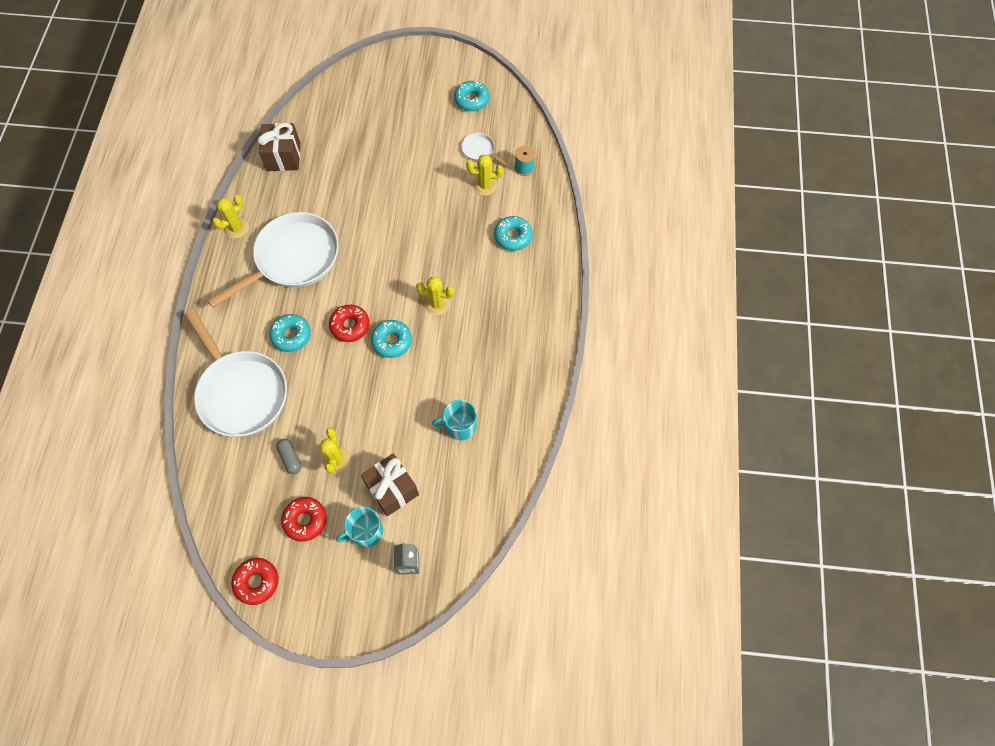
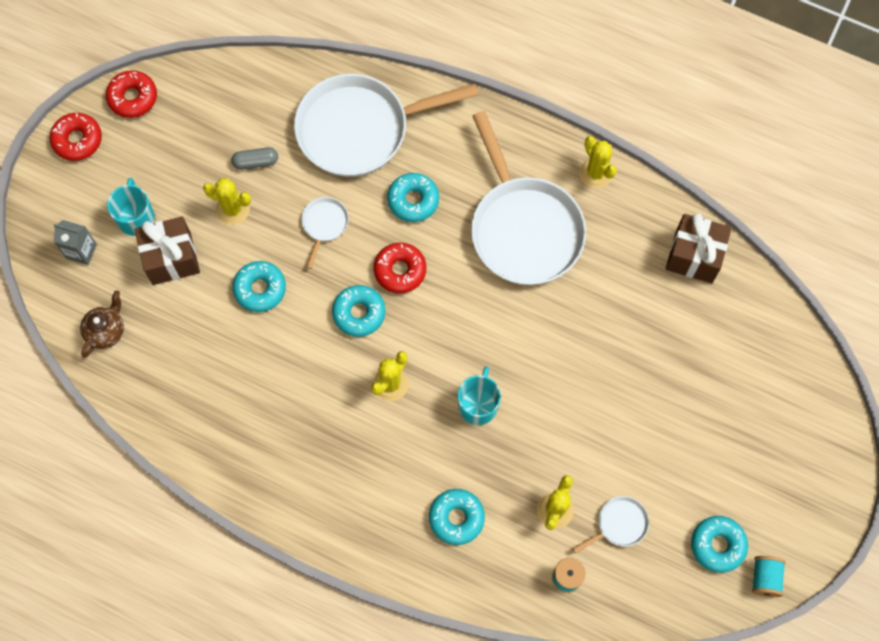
camera: 110 degrees right, 5 degrees up
red donut [281,497,327,542] -> red donut moved to [50,113,102,161]
turquoise mug [432,400,477,441] -> turquoise mug moved to [458,366,501,425]
none -> brown teapot [80,290,124,357]
none -> turquoise donut [233,261,286,312]
none -> white pan [301,197,349,269]
none -> turquoise spool [752,556,786,597]

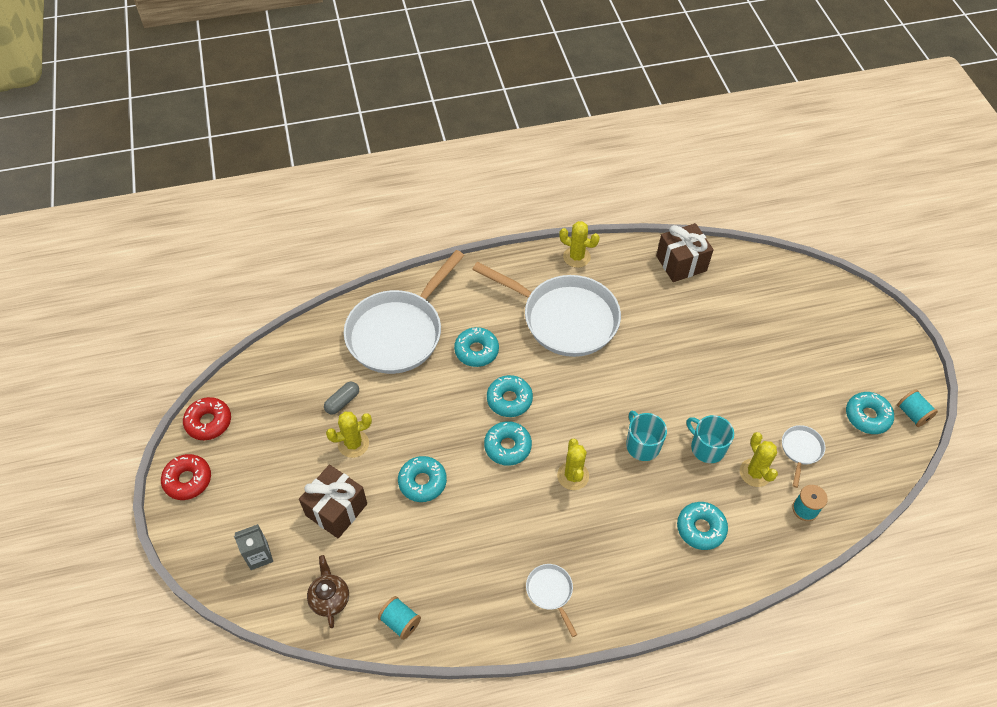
camera: 40 degrees left, 15 degrees down
turquoise mug [107,178,155,236] -> turquoise mug moved to [687,415,734,463]
white pan [301,197,349,269] -> white pan moved to [526,564,577,637]
red donut [374,243,426,293] -> turquoise donut [487,375,533,417]
none -> turquoise spool [378,596,421,640]

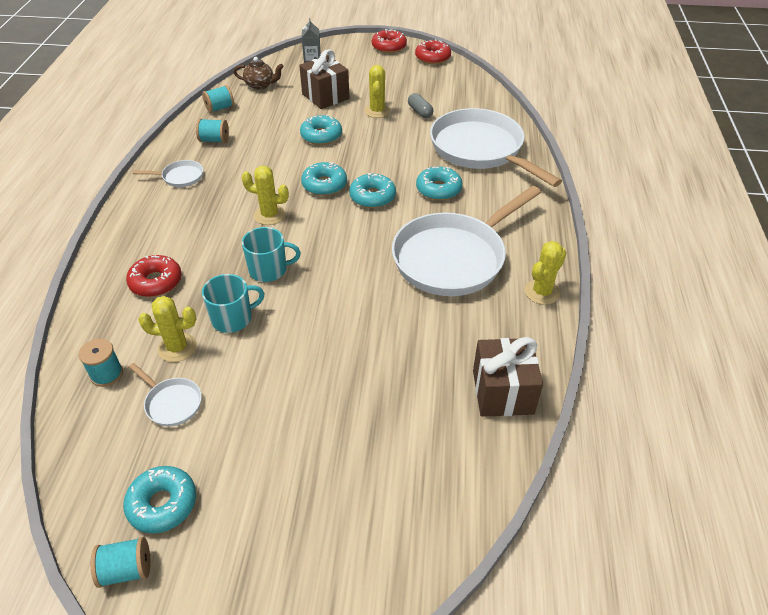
camera: 110 degrees right, 10 degrees down
turquoise donut [677,502,728,550] -> red donut [126,255,182,297]
none -> turquoise spool [196,119,229,143]

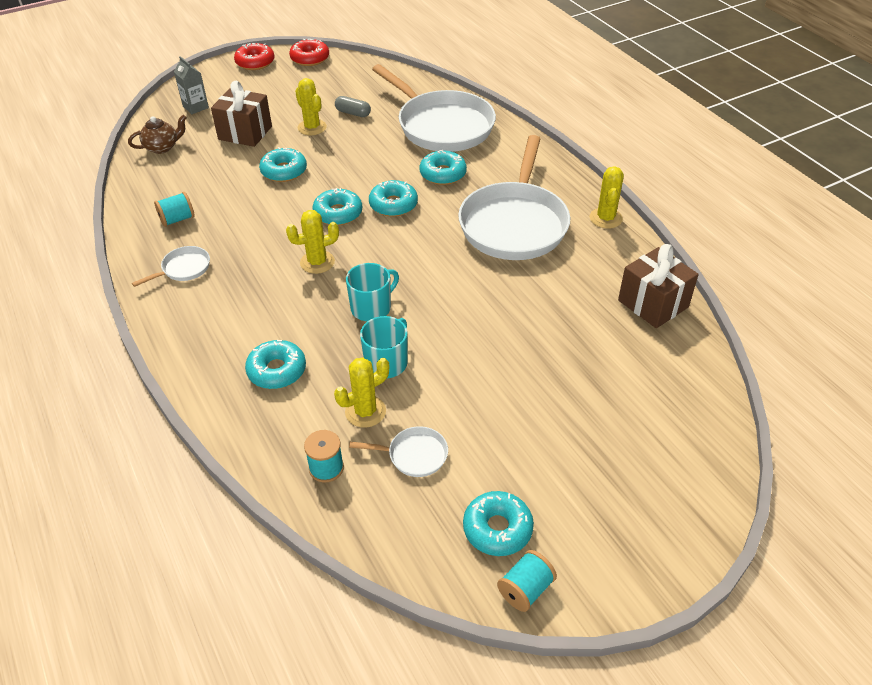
camera: 35 degrees left, 0 degrees up
red donut [126,255,182,297] -> turquoise donut [245,340,306,389]
turquoise spool [202,85,234,113] -> none
white pan [430,108,562,187] -> white pan turned 150 degrees counterclockwise [372,64,496,152]

